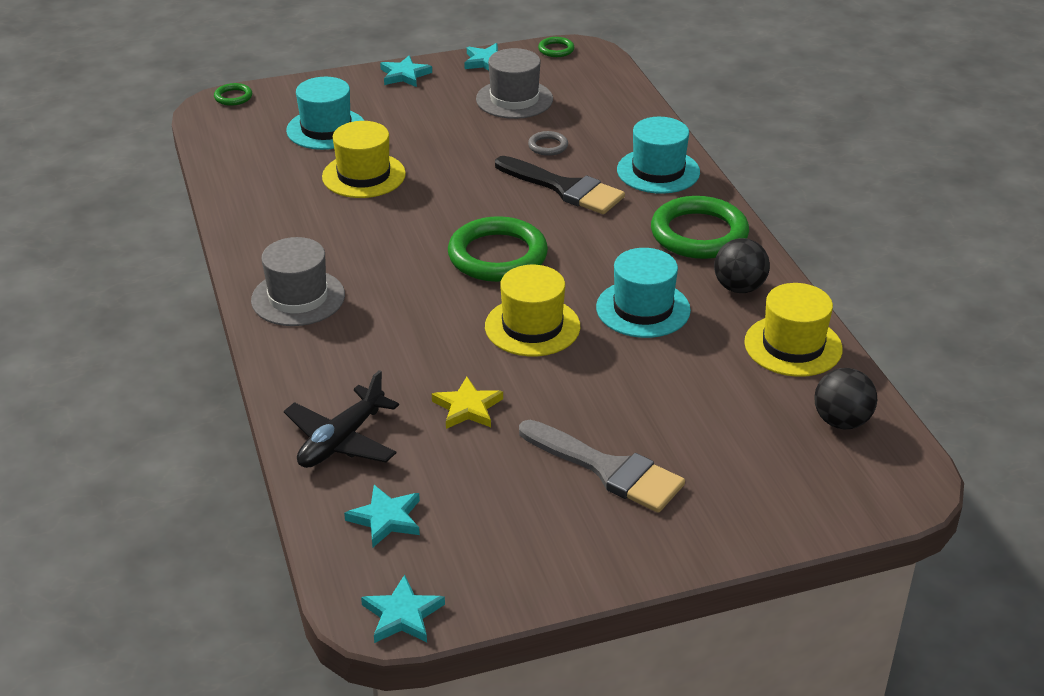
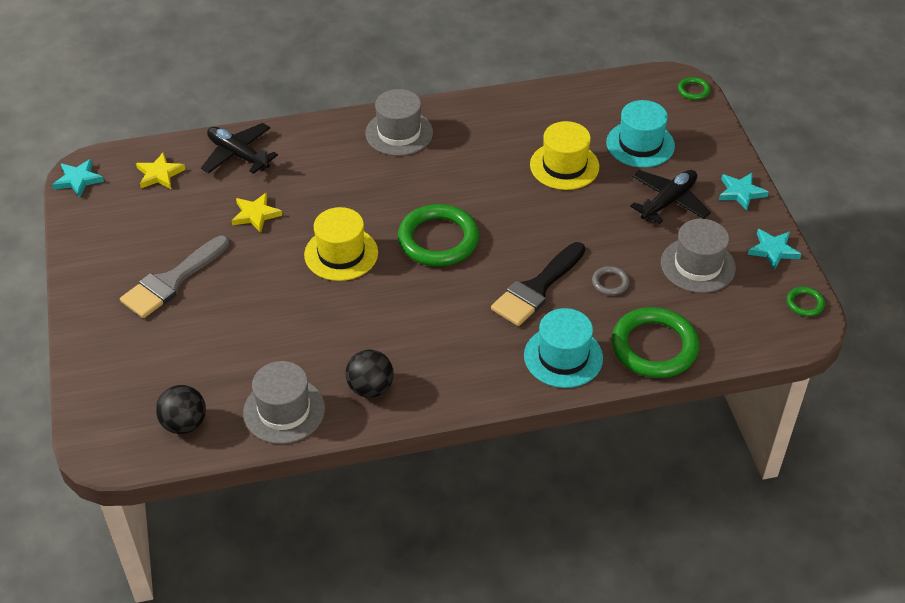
camera: 95 degrees right, 10 degrees up
turquoise star [344,485,420,547] -> yellow star [136,152,186,189]
turquoise hat [596,248,691,338] -> none
green ring [651,196,749,259] -> green ring moved to [611,307,699,378]
yellow hat [744,283,843,377] -> grey hat [243,361,325,444]
none -> black plane [630,170,711,224]

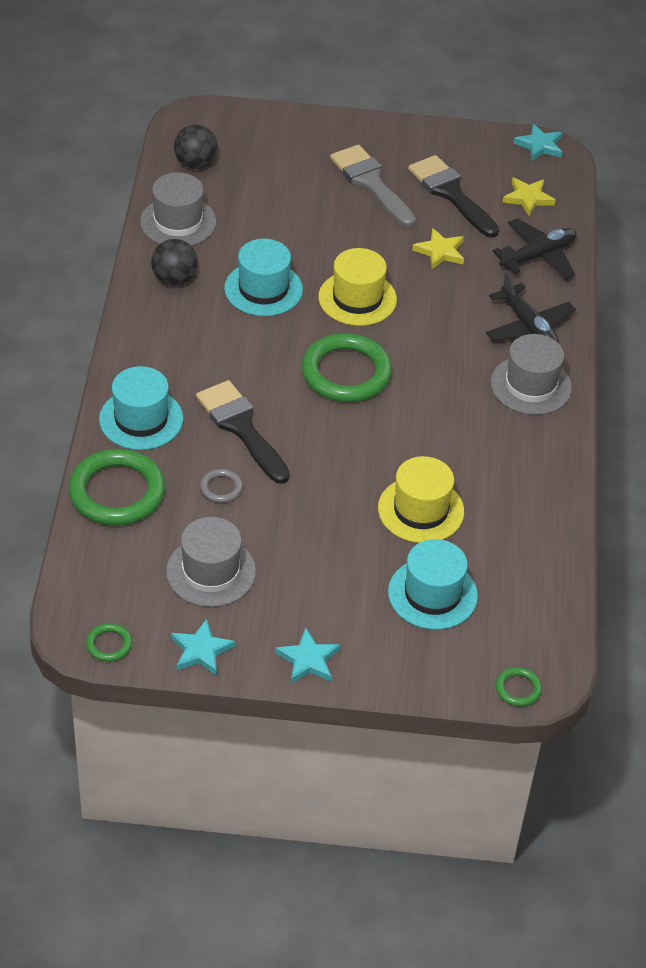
camera: 105 degrees right, 0 degrees up
black plane [630,170,711,224] -> black plane moved to [486,271,576,343]
none -> turquoise hat [224,239,303,316]
none -> black brush [408,155,499,238]

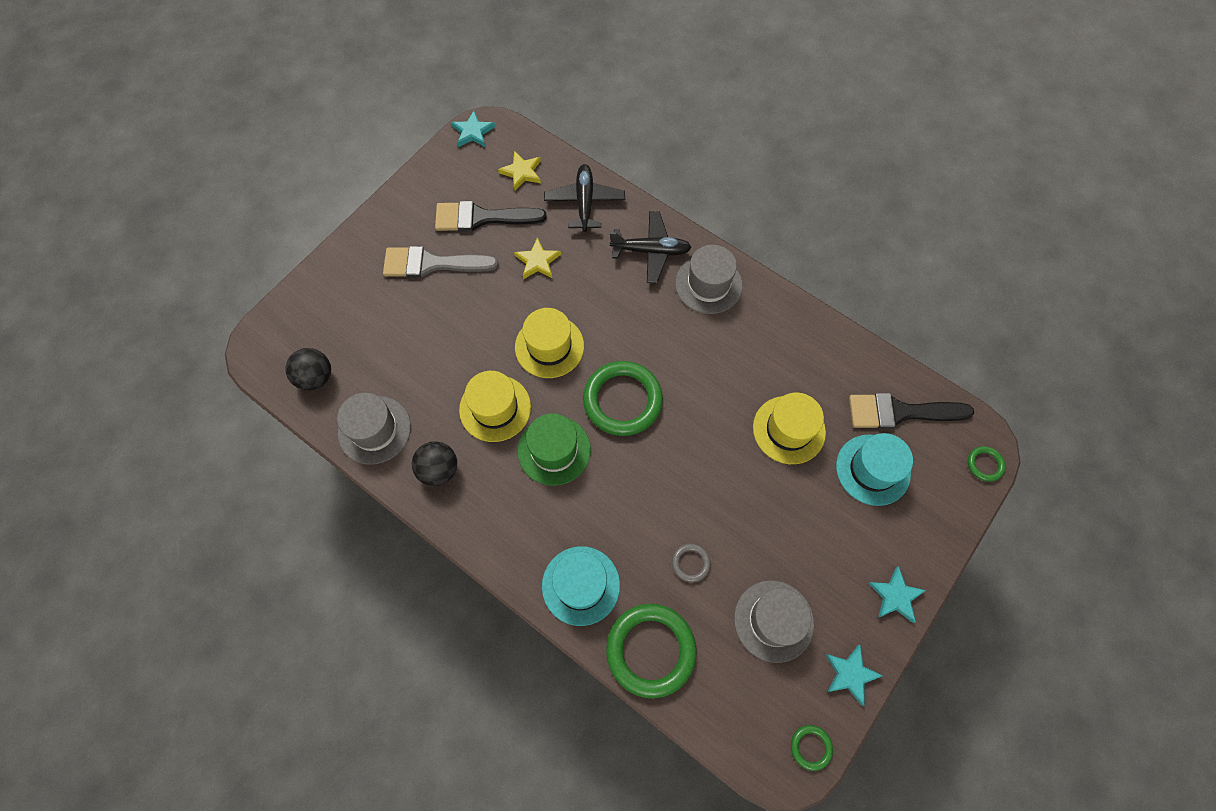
camera: 55 degrees left, 20 degrees up
black brush [196,380,290,484] -> black brush moved to [849,393,974,429]
turquoise hat [224,239,303,316] -> yellow hat [459,371,531,442]
none -> green hat [518,413,591,486]

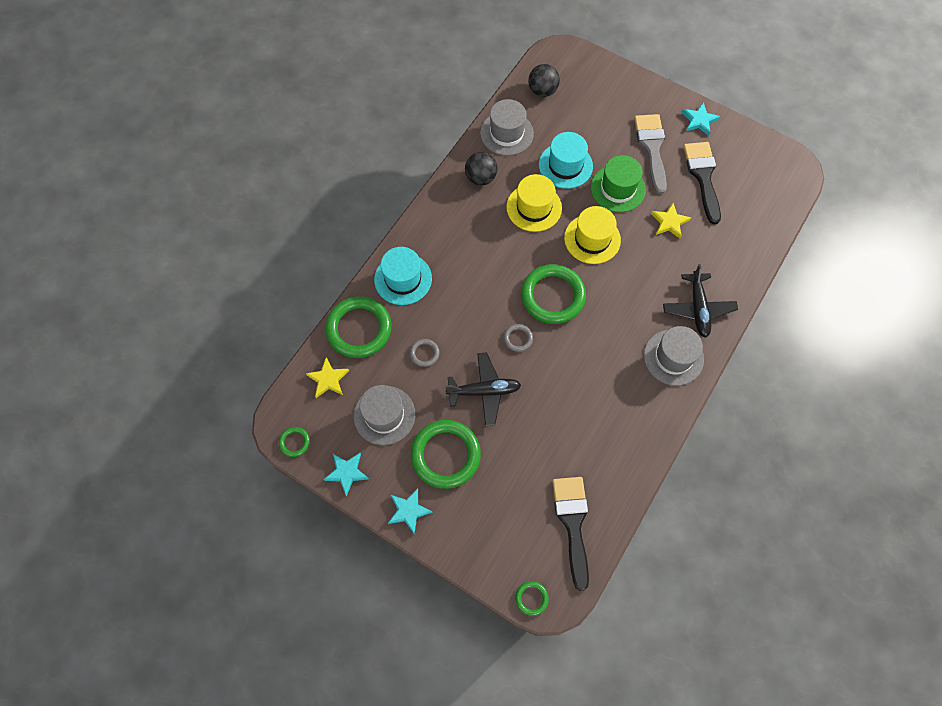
camera: 85 degrees right, 0 degrees up
turquoise star [451,111,495,147] -> turquoise star moved to [682,102,720,136]
yellow star [498,151,541,190] -> yellow star moved to [306,357,349,398]
green hat [518,413,591,486] -> green hat moved to [591,155,646,212]
black plane [544,164,625,232] -> black plane moved to [445,352,521,426]
yellow hat [753,393,826,464] -> none
turquoise hat [836,433,913,506] -> turquoise hat moved to [539,132,593,189]
none -> green ring [410,420,481,489]
none -> grey ring [504,324,533,352]

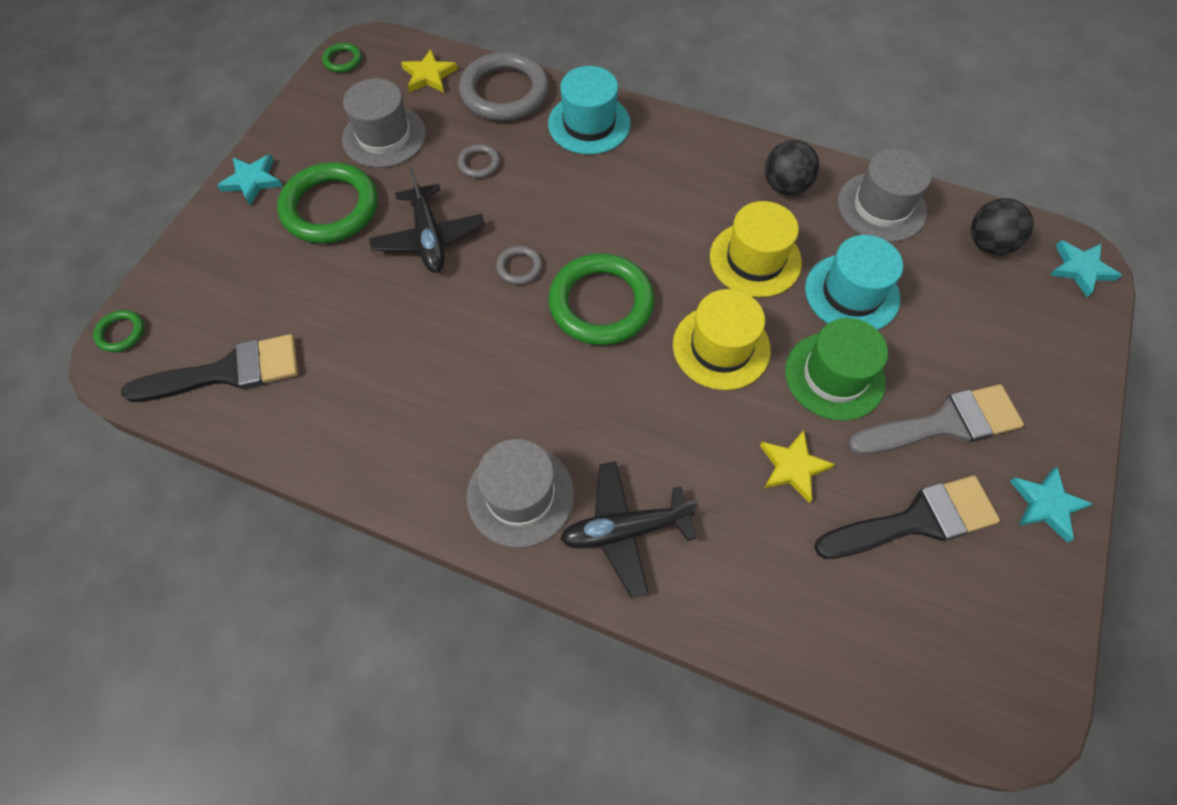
camera: 80 degrees right, 5 degrees down
turquoise star [323,453,369,496] -> turquoise star moved to [1050,240,1122,297]
green ring [325,296,392,358] -> grey ring [459,52,549,121]

